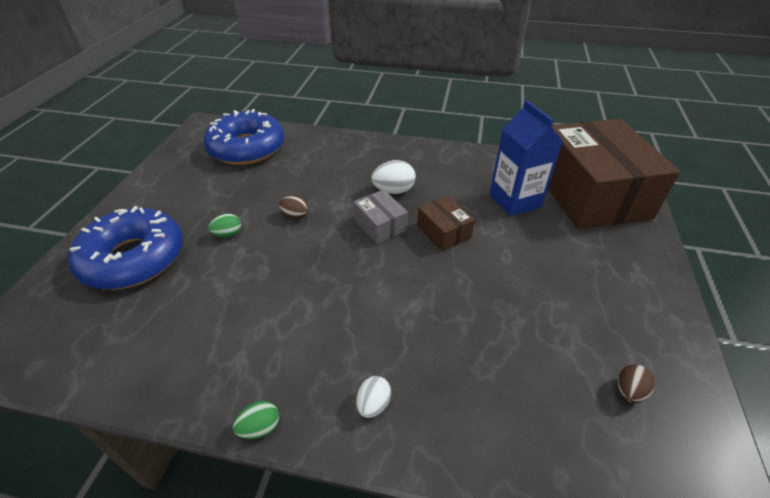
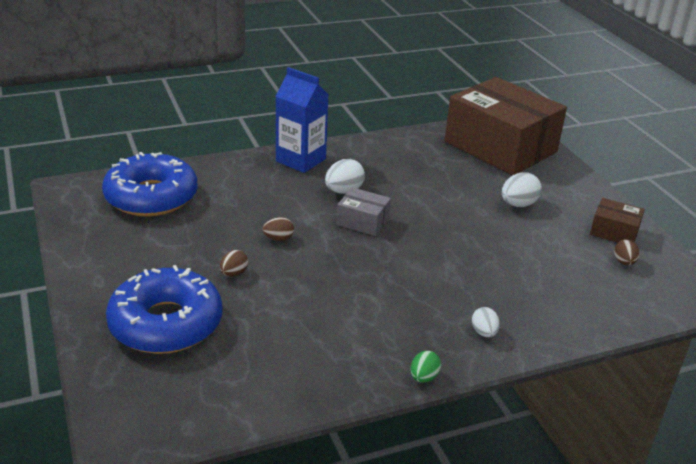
camera: 35 degrees left, 10 degrees down
green egg [208,214,241,237] -> brown egg [220,250,248,277]
brown box [417,196,475,251] -> brown box moved to [590,198,645,243]
blue carton [490,100,563,216] -> blue carton moved to [276,67,329,173]
none -> white egg [502,172,542,207]

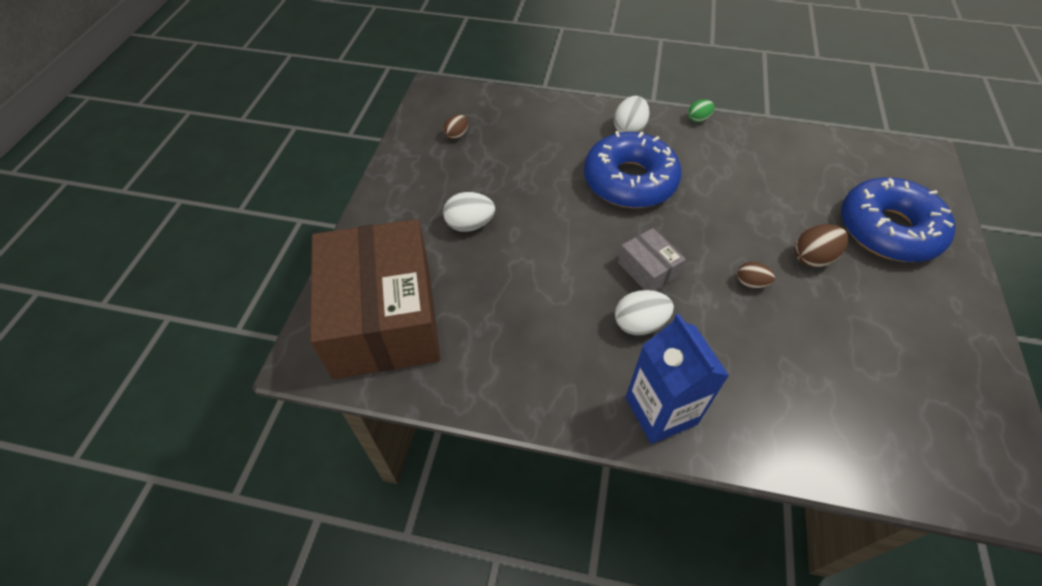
camera: 145 degrees left, 20 degrees up
blue donut [102,152,198,217] -> blue donut moved to [584,131,682,208]
brown egg [220,250,248,277] -> brown egg [795,224,848,267], size x1.57
white egg [472,307,500,337] -> white egg [614,96,650,133], size x1.57
brown box [590,198,645,243] -> none

